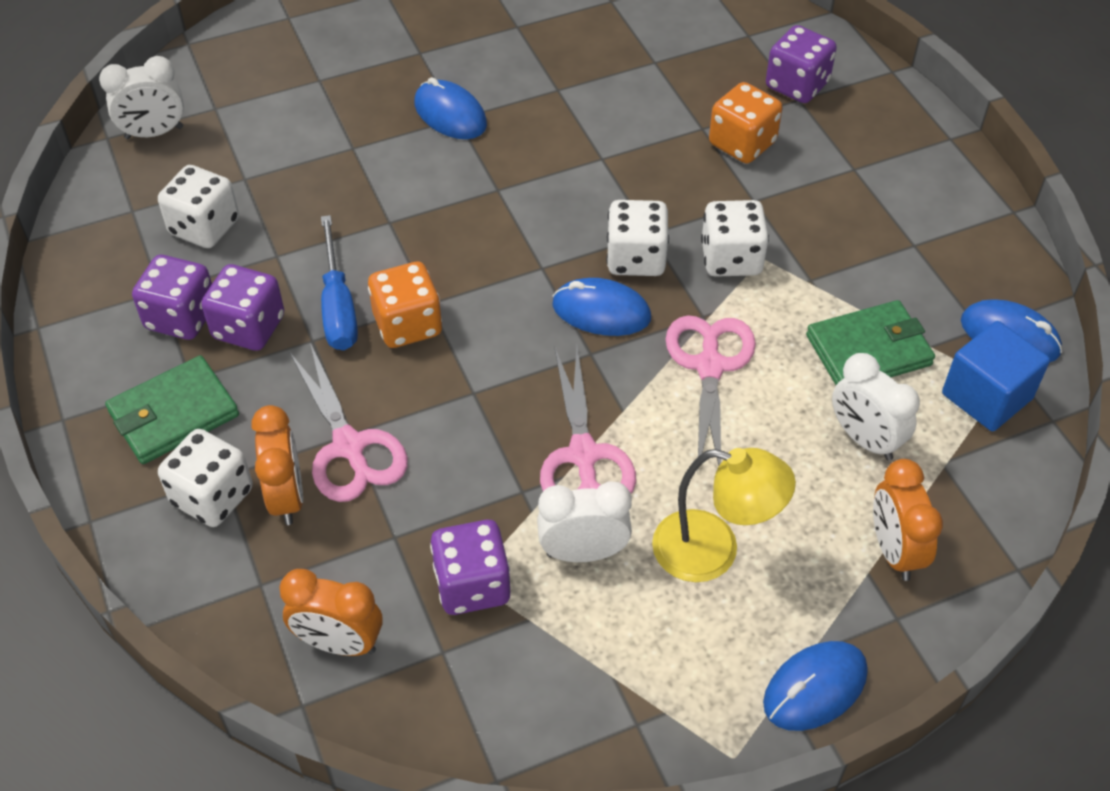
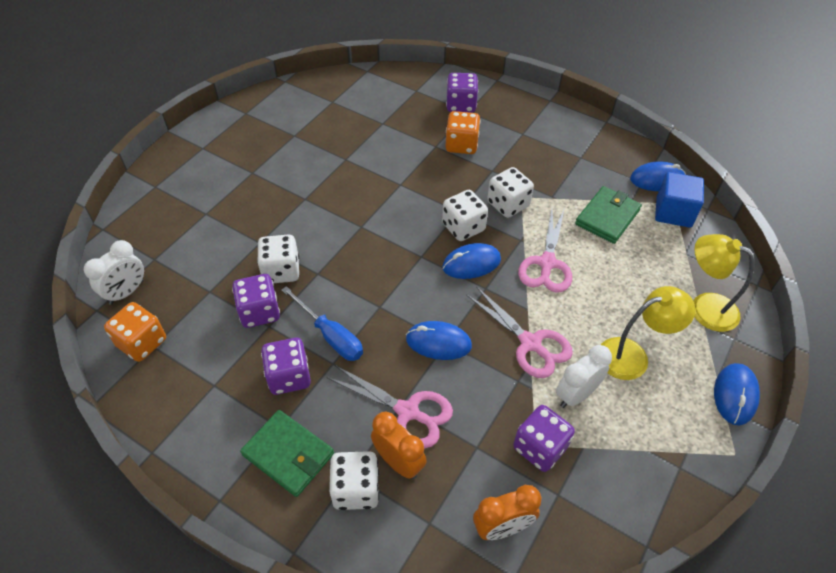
camera: 35 degrees left, 0 degrees up
green wallet [105,355,239,464] -> green wallet turned 75 degrees counterclockwise [240,410,334,497]
purple dice [132,255,212,340] -> purple dice moved to [232,274,280,328]
white dice [158,165,239,248] -> white dice moved to [257,234,299,283]
orange dice [368,261,442,348] -> orange dice moved to [104,302,166,362]
blue mouse [414,77,487,139] -> blue mouse moved to [406,321,472,360]
pink scissors [666,315,756,473] -> pink scissors turned 135 degrees counterclockwise [518,208,572,293]
white clock [832,353,920,461] -> none
orange clock [873,459,943,581] -> yellow lamp [693,234,755,332]

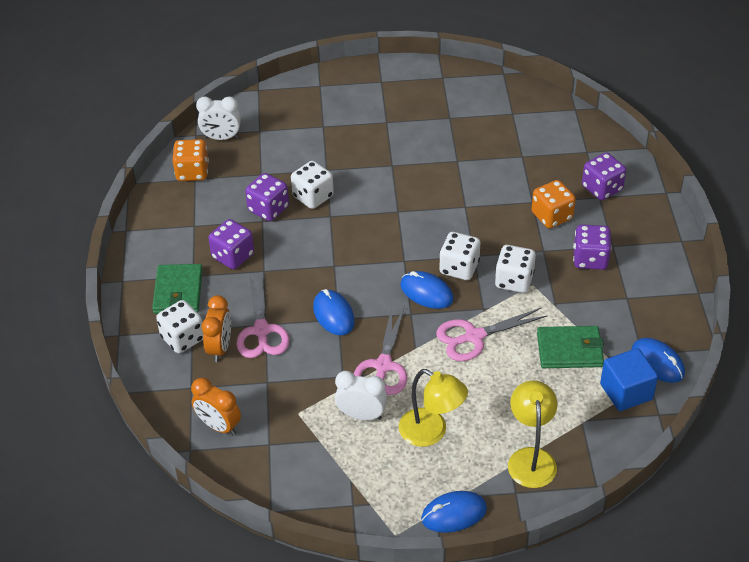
camera: 55 degrees right, 5 degrees down
blue screwdriver [281,286,363,361] -> none
purple dice [513,405,575,472] -> purple dice moved to [573,224,612,270]

